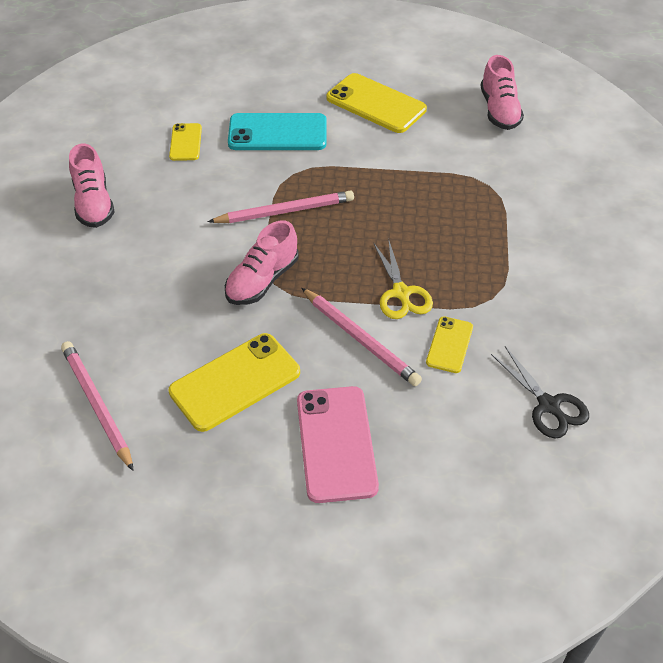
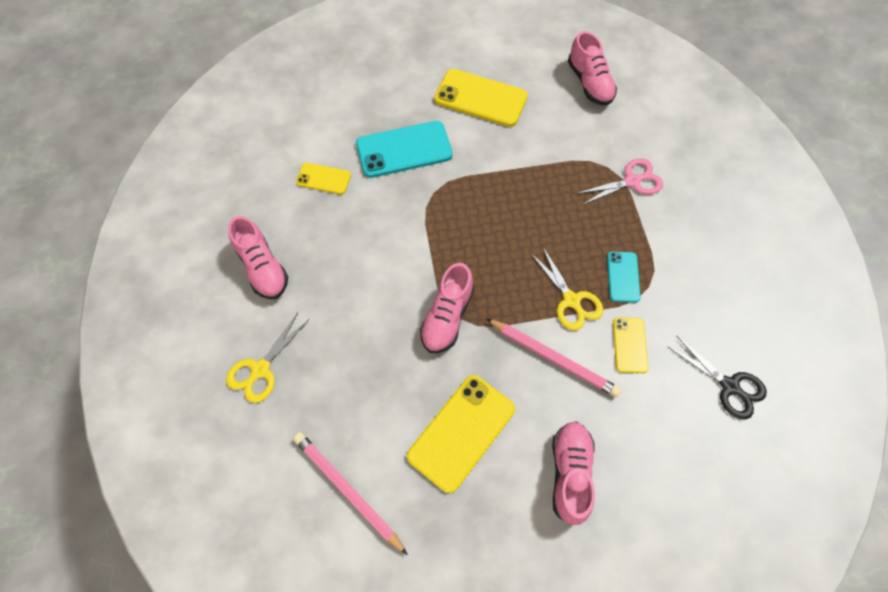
camera: 15 degrees left, 15 degrees up
yellow phone [169,123,202,161] -> yellow phone turned 60 degrees counterclockwise [296,163,351,194]
pink pencil [208,191,354,223] -> none
pink phone [297,386,379,503] -> pink shoe [552,421,595,525]
none -> yellow scissors [226,312,308,403]
none -> pink scissors [576,159,663,205]
none -> turquoise phone [607,251,641,303]

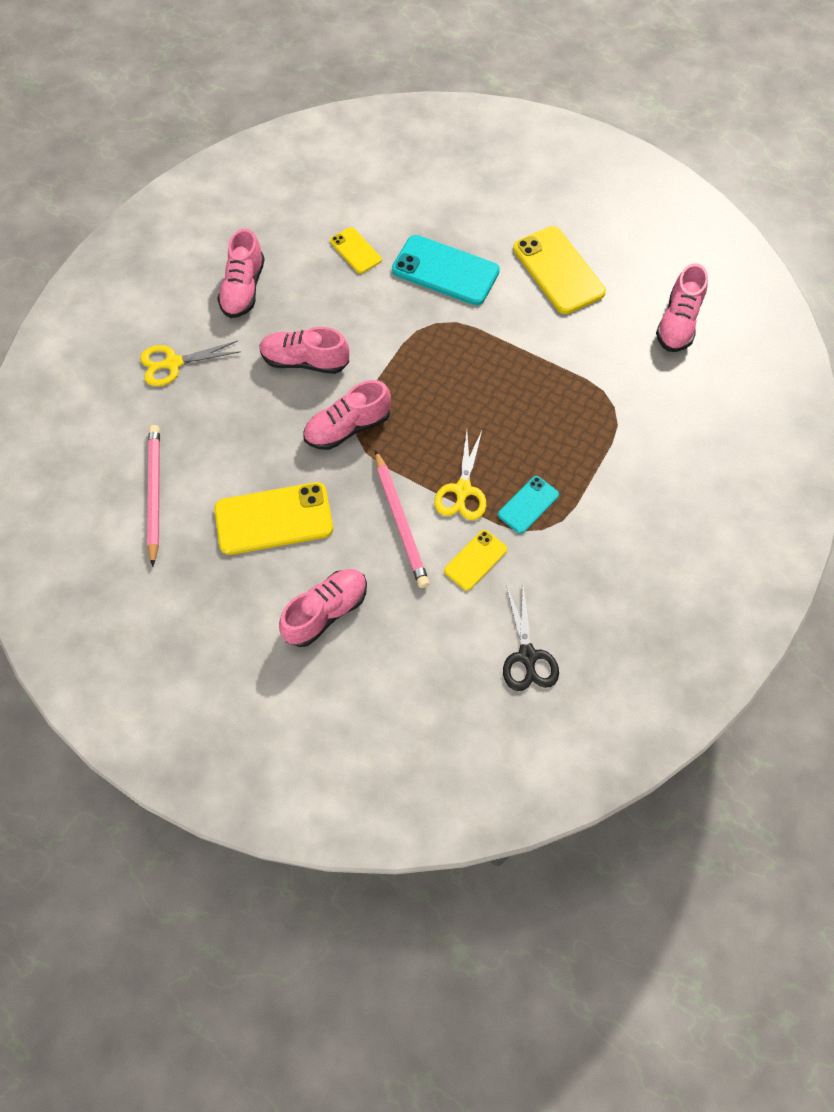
camera: 40 degrees right, 0 degrees up
pink scissors [576,159,663,205] -> none
none -> pink shoe [259,327,349,374]

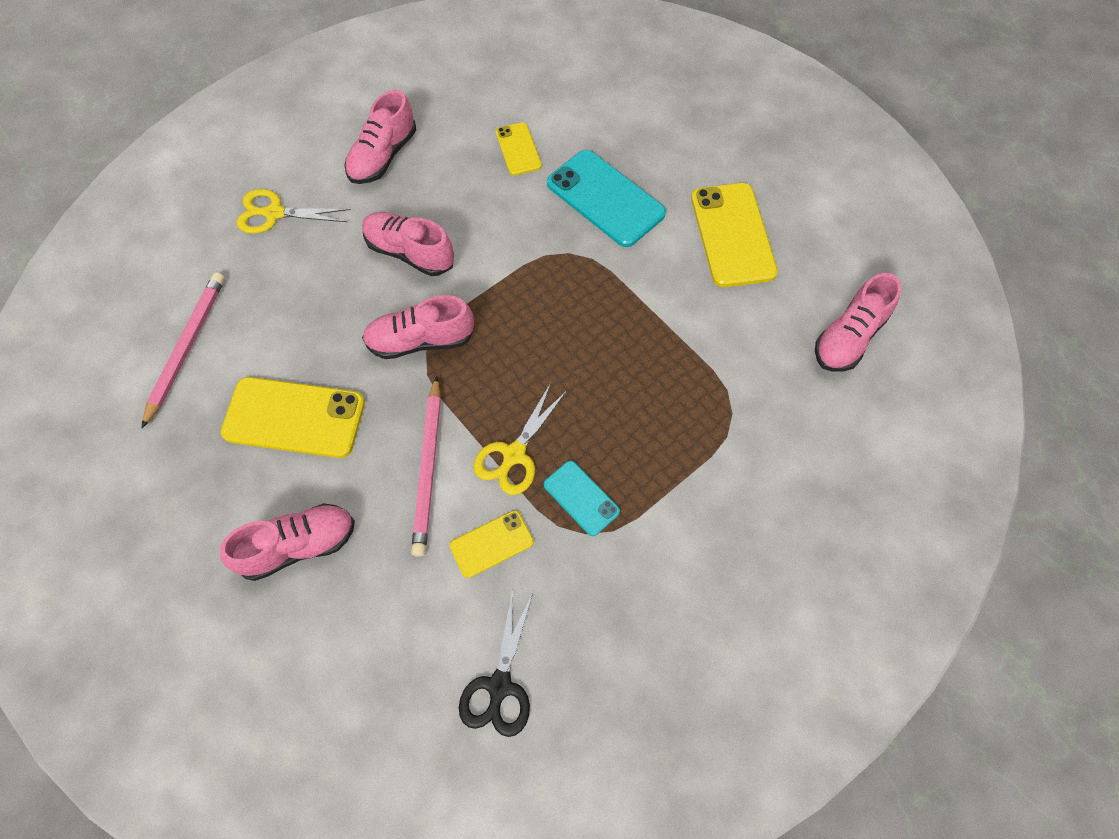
camera: 20 degrees right, 0 degrees up
turquoise phone [498,476,559,534] -> turquoise phone turned 75 degrees clockwise [544,461,620,536]

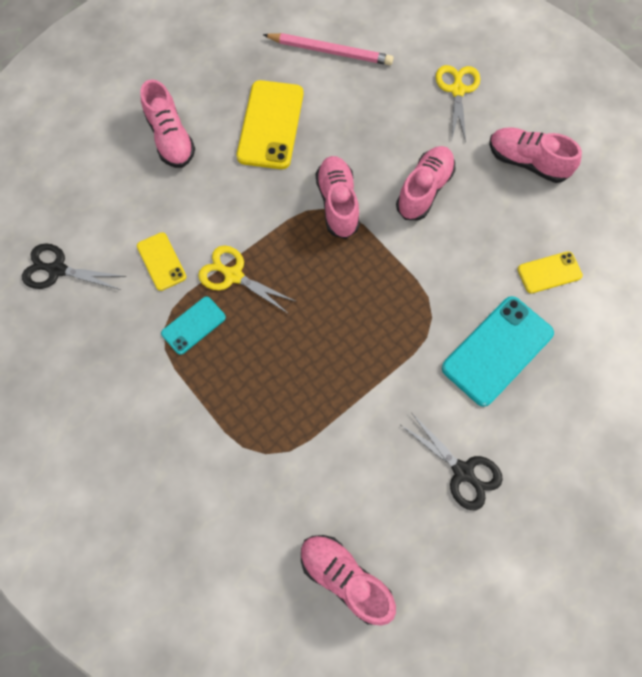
camera: 90 degrees right, 5 degrees up
pink pencil [411,376,441,557] -> none
yellow phone [691,183,778,287] -> black scissors [401,412,503,510]

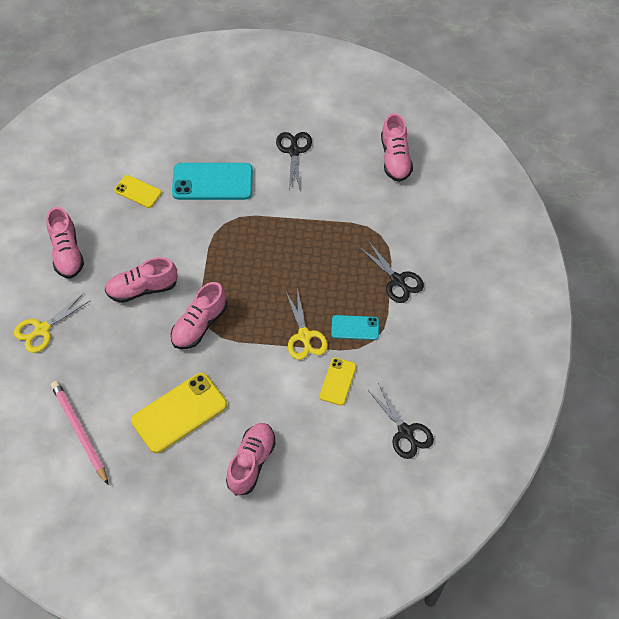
camera: 135 degrees left, 10 degrees down
none -> black scissors [359,241,424,303]

